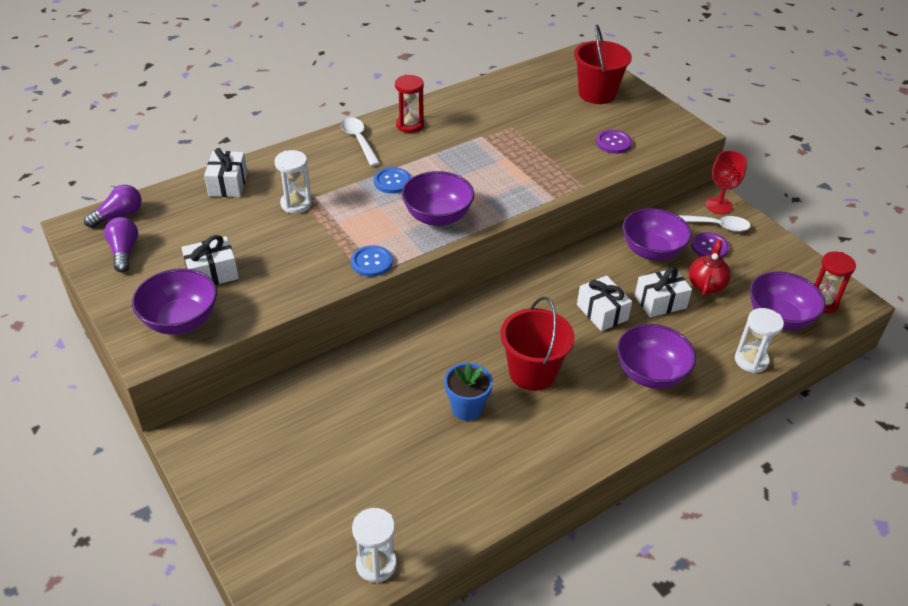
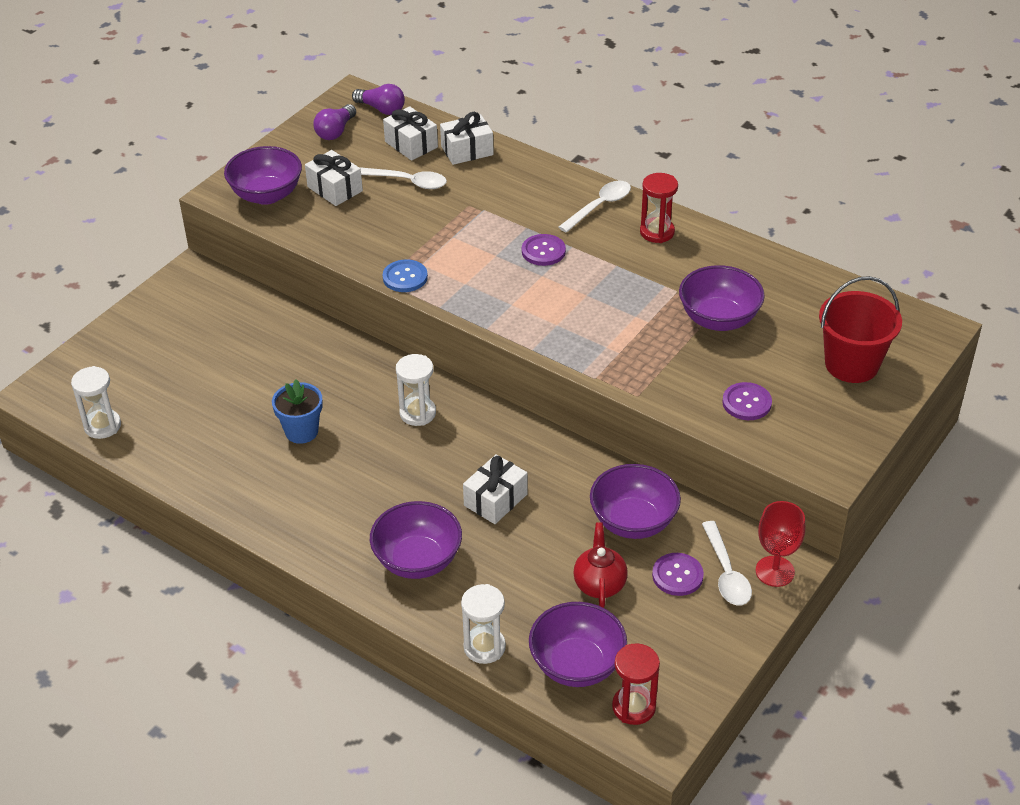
camera: 70 degrees right, 0 degrees up
purple light bulb [104,217,138,272] -> purple light bulb turned 150 degrees clockwise [313,104,356,140]
white hourglass [275,150,312,214] -> white hourglass moved to [396,354,436,426]
blue button [374,167,411,194] -> purple button [522,234,566,266]
purple bowl [402,171,474,226] -> purple bowl moved to [679,265,765,331]
red bucket [500,297,575,391] -> none
white gift [635,267,692,317] -> white gift moved to [383,106,438,161]
red teapot [689,239,731,297] -> red teapot turned 90 degrees counterclockwise [573,522,628,608]
none -> white spoon [359,167,447,189]

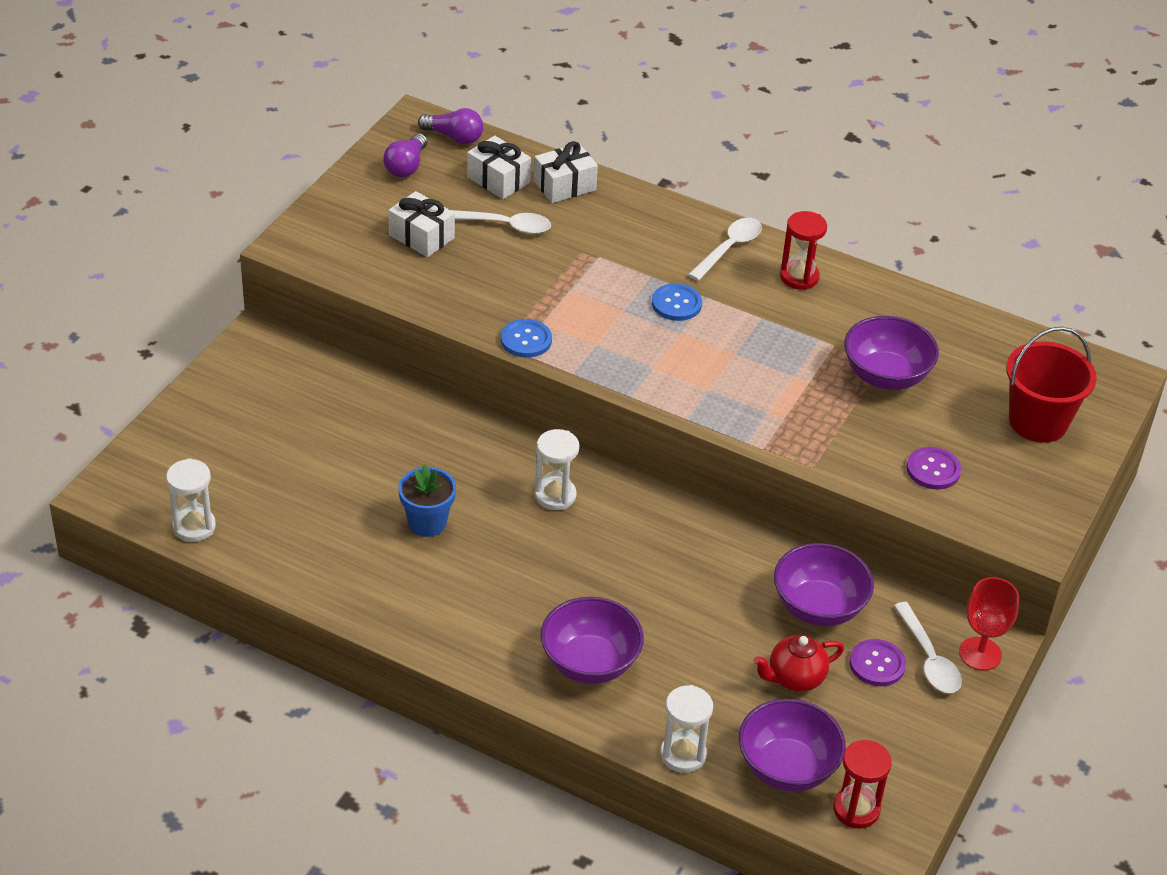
camera: 10 degrees left, 0 degrees up
purple bowl [224,146,302,205] -> none
white gift [463,454,528,524] -> none
purple button [522,234,566,266] -> blue button [652,283,702,321]
red teapot [573,522,628,608] -> red teapot turned 105 degrees counterclockwise [753,635,844,692]

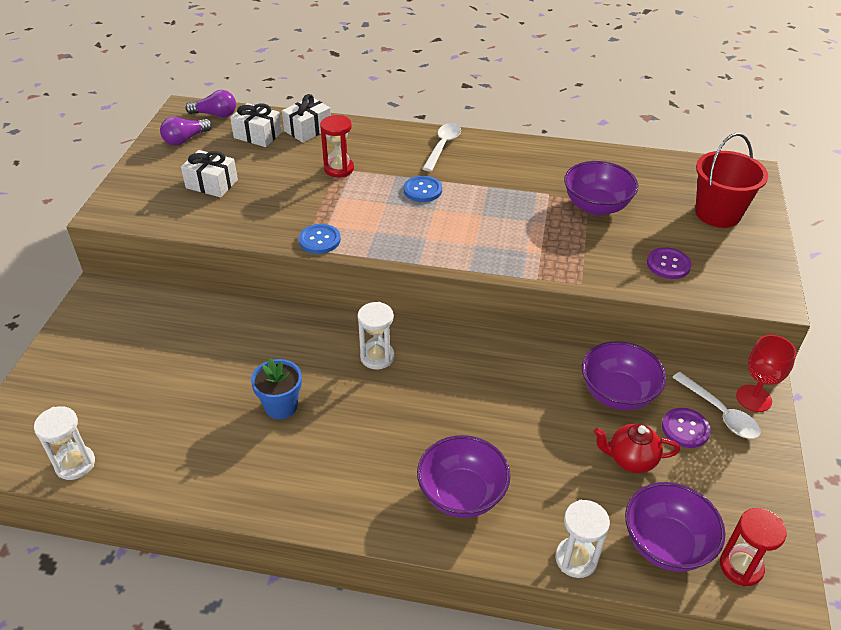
camera: 15 degrees left, 0 degrees up
purple light bulb [383,133,427,177] -> purple light bulb turned 45 degrees clockwise [160,117,212,146]
white spoon [451,210,551,234] -> none
red teapot [753,635,844,692] -> red teapot turned 45 degrees clockwise [593,424,680,473]
red hourglass [780,211,827,290] -> red hourglass moved to [320,115,354,177]

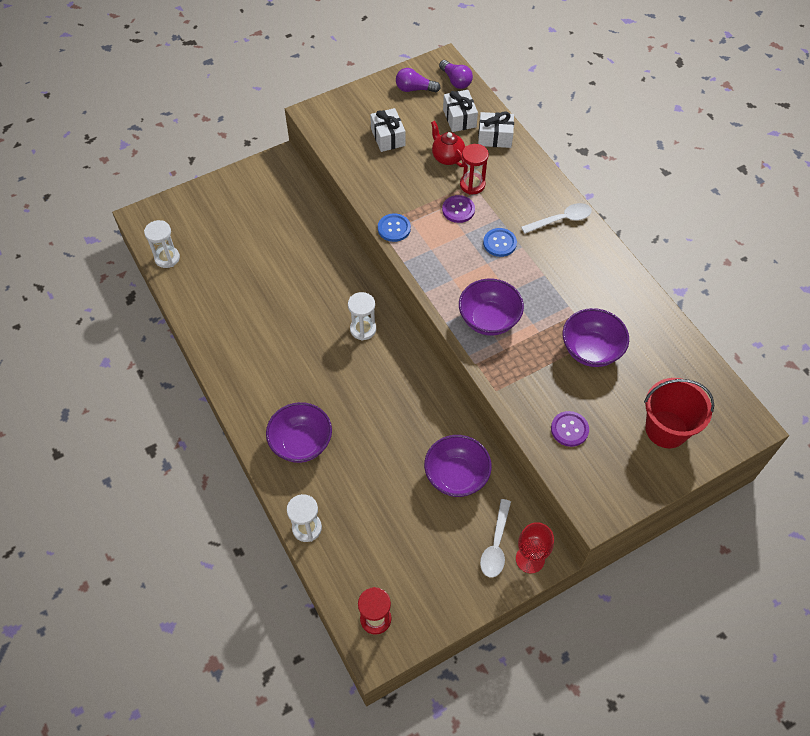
camera: 50 degrees right, 15 degrees up
blue flower pot [251,358,302,419] -> none
red teapot [593,424,680,473] -> red teapot moved to [431,121,465,167]
purple bowl [625,482,725,572] -> purple bowl moved to [459,278,524,336]
purple button [662,408,711,448] -> purple button moved to [442,195,475,223]

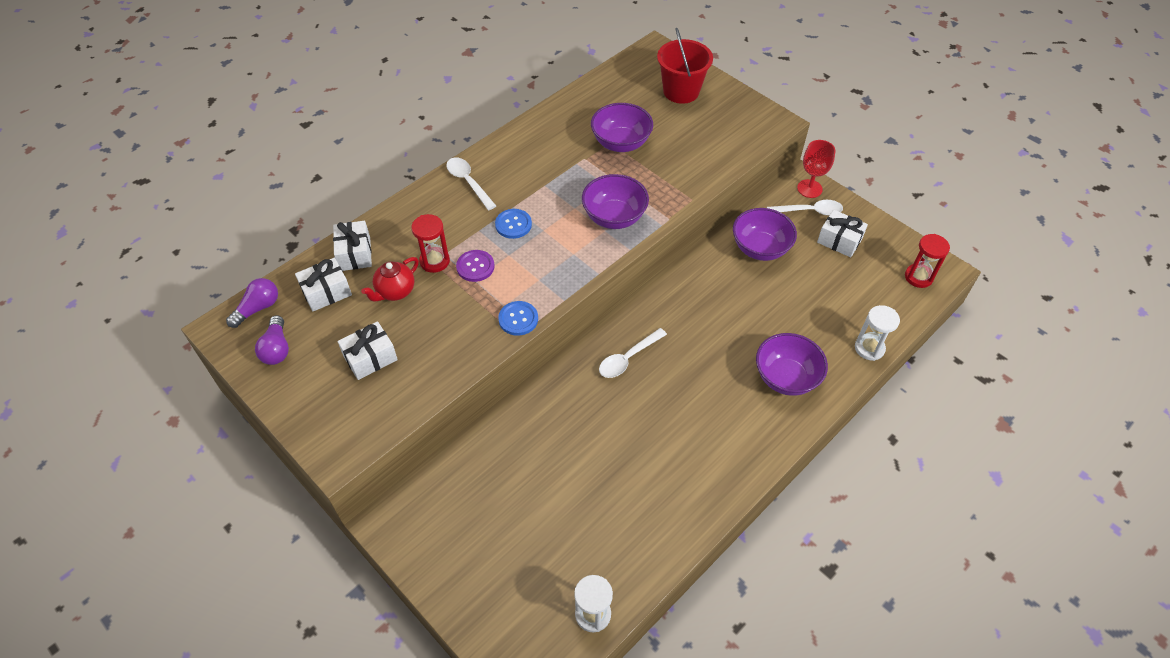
camera: 105 degrees left, 5 degrees down
white hourglass [348,292,376,341] -> white spoon [599,328,667,378]
purple button [551,411,589,447] -> none
none -> white gift [817,210,868,257]

